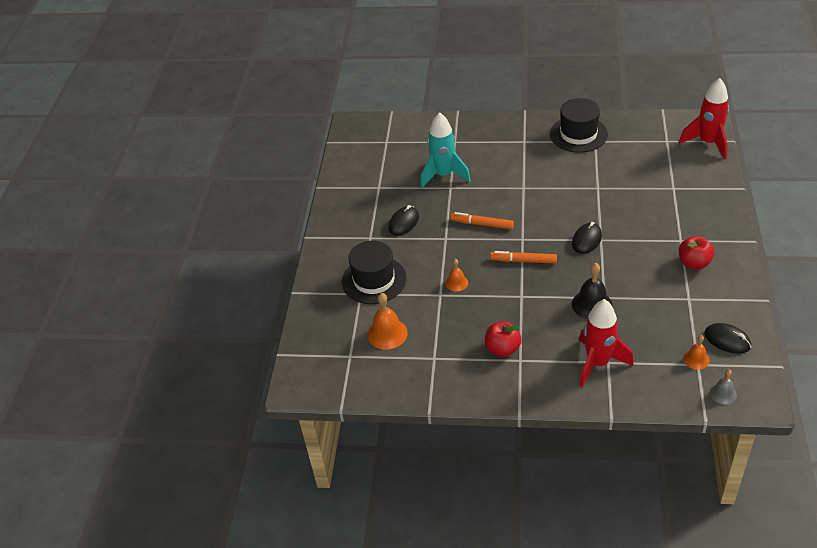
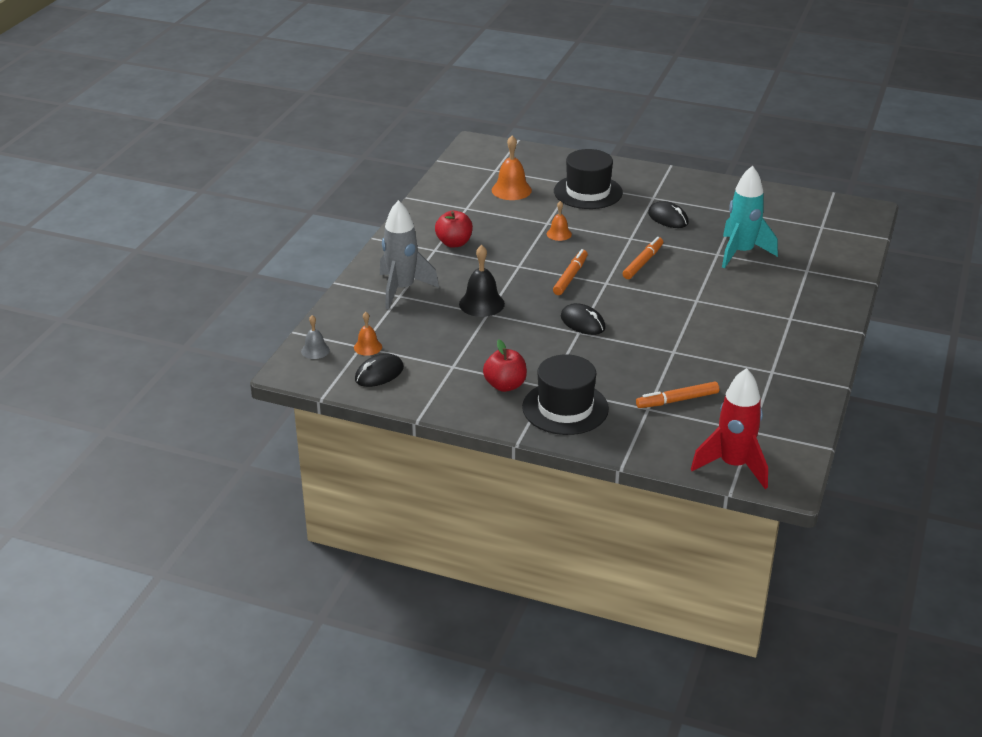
camera: 100 degrees right, 10 degrees down
black hat [550,98,608,153] -> black hat moved to [522,354,609,435]
red rocket [579,299,634,387] -> grey rocket [380,200,439,309]
none -> orange marker [636,382,719,408]

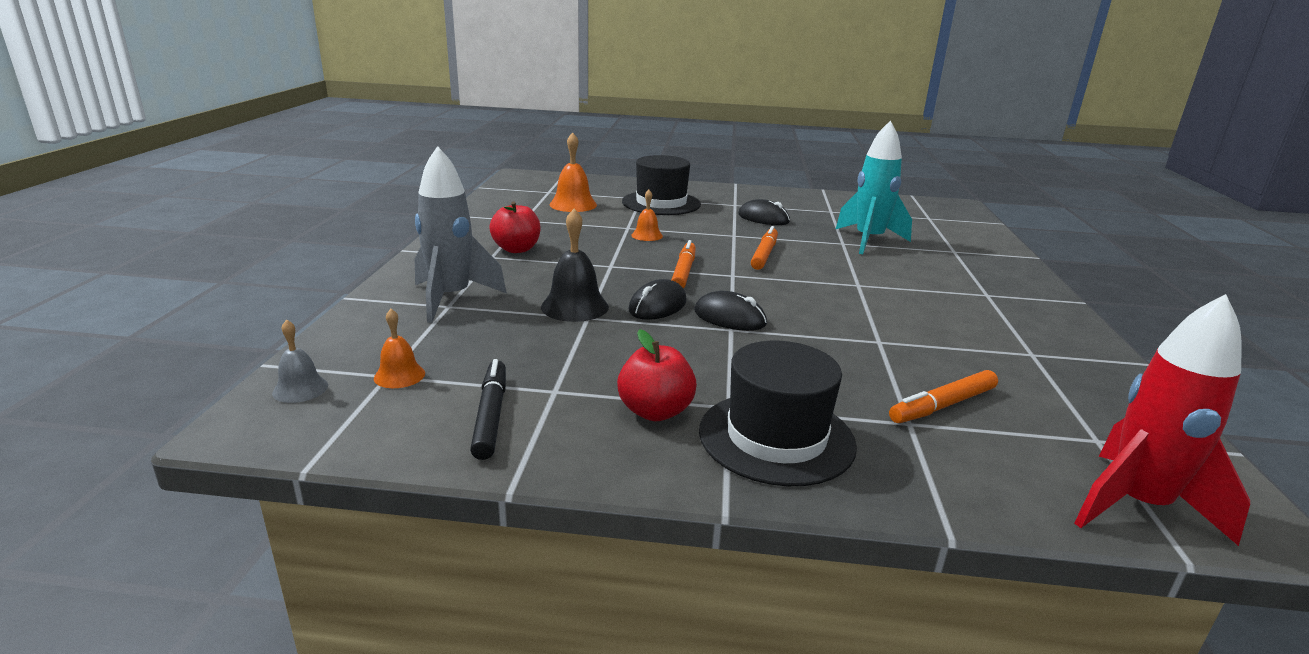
camera: 15 degrees left, 10 degrees down
black mouse [355,354,404,387] -> black mouse moved to [629,279,686,320]
none -> black marker [470,359,506,460]

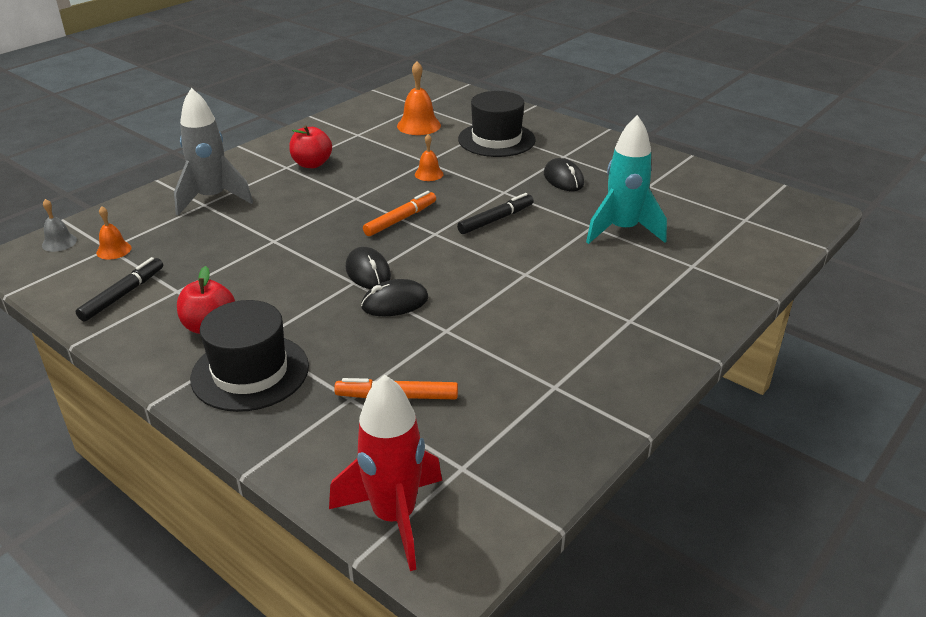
camera: 35 degrees right, 10 degrees up
black bell [541,209,609,322] -> none
black mouse [629,279,686,320] -> black mouse moved to [361,279,429,316]
orange marker [751,226,778,270] -> black marker [457,193,534,234]

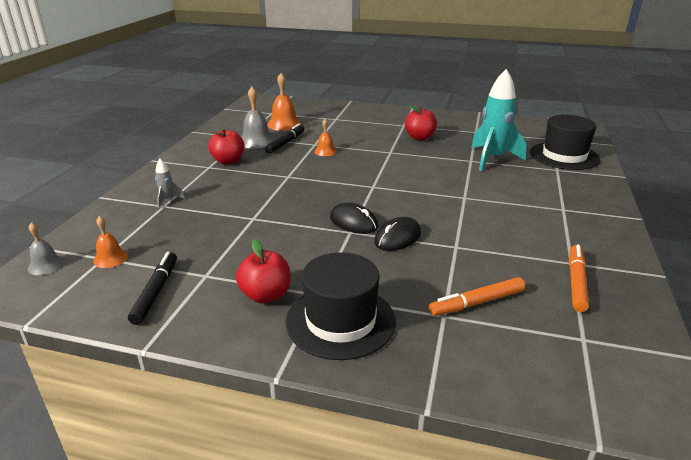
camera: 25 degrees left, 5 degrees down
grey rocket [174,88,253,216] -> grey rocket [155,159,185,208], size x0.44
red rocket [329,374,442,571] -> none
orange marker [363,191,436,236] -> orange marker moved to [569,245,589,312]
black marker [457,193,534,234] -> black marker moved to [265,124,304,154]
black hat [458,91,536,157] -> black hat moved to [530,115,600,170]
black mouse [544,158,584,191] -> red apple [405,105,437,140]
none -> grey bell [241,87,275,149]

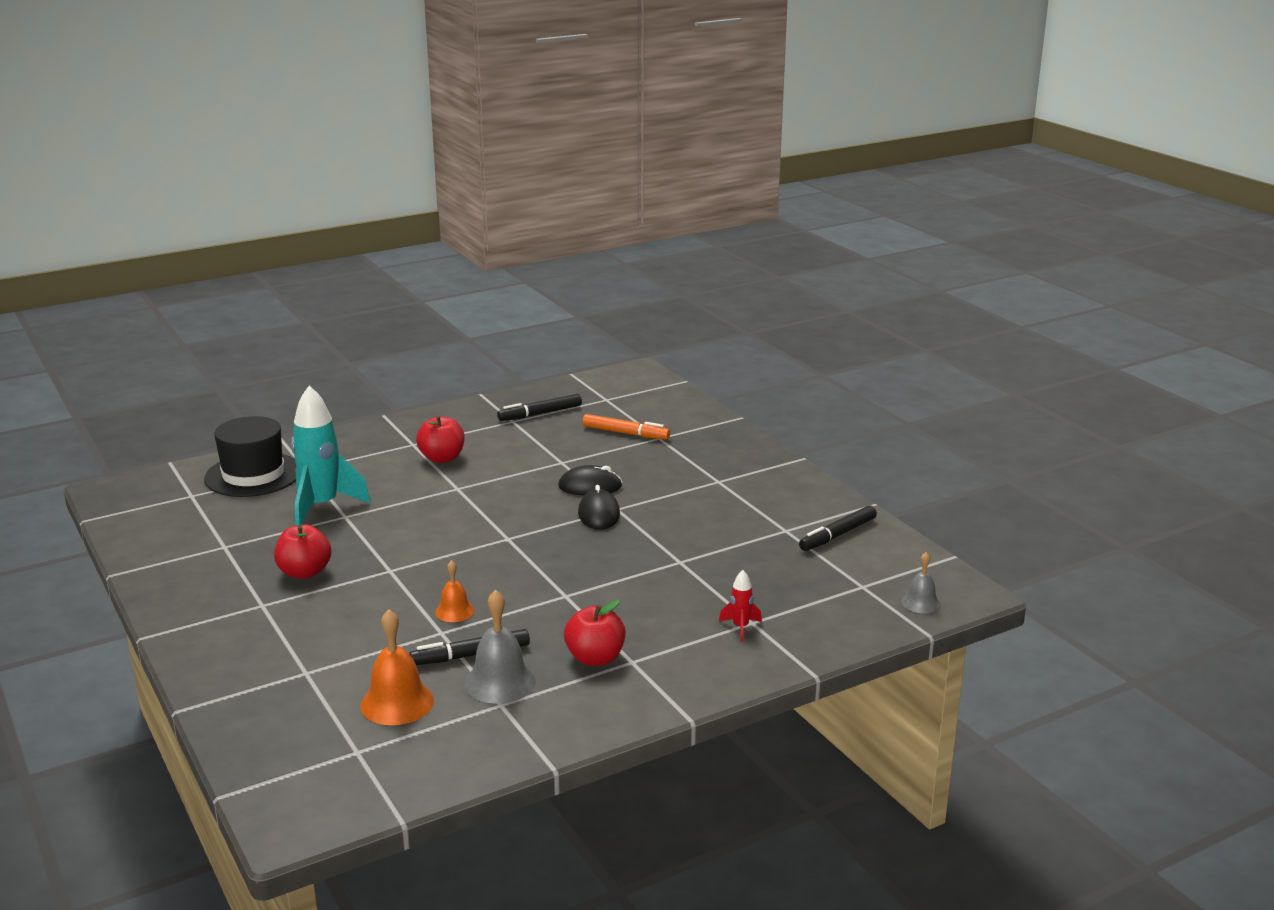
camera: 135 degrees left, 5 degrees down
orange bell [93,216,128,268] -> none
grey rocket [155,159,185,208] -> red rocket [719,570,762,641]
red apple [236,239,291,303] -> red apple moved to [416,416,465,463]
black hat [286,252,396,360] -> none
orange marker [569,245,589,312] -> black marker [497,394,582,421]

